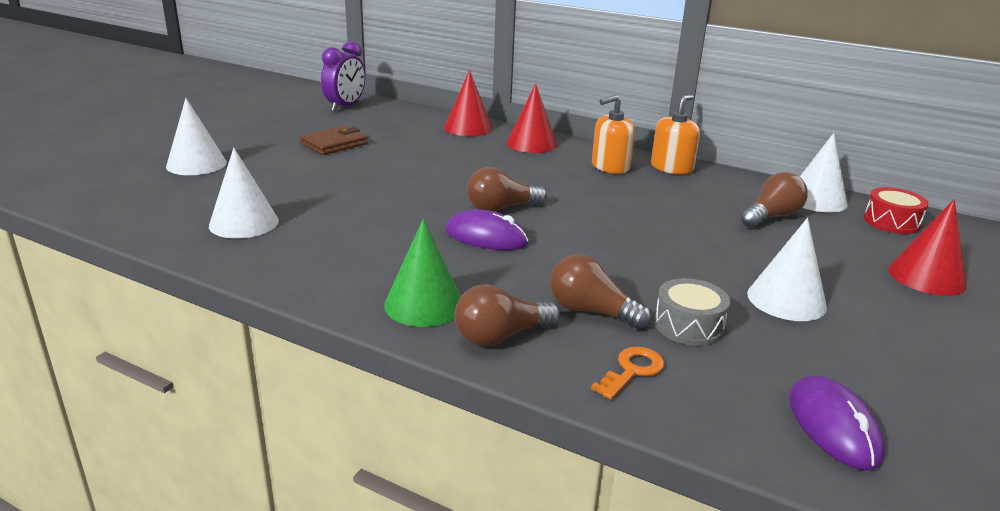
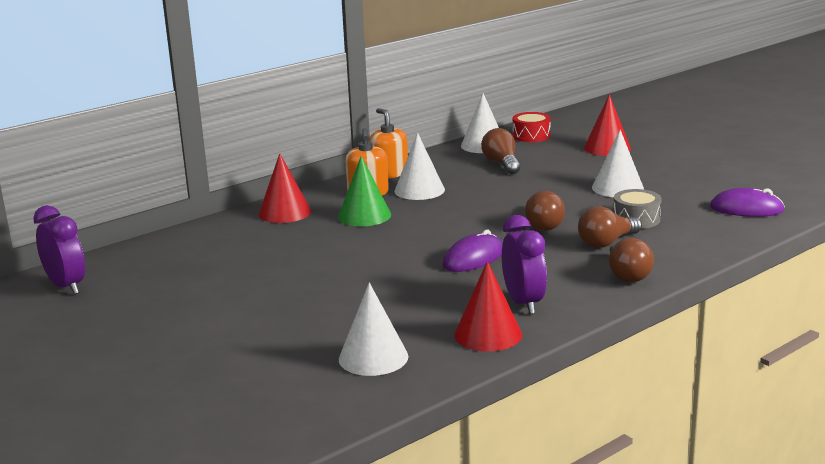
camera: 65 degrees left, 5 degrees down
white cone [166,98,227,175] -> white cone moved to [394,133,445,200]
brown wallet [300,125,368,155] -> none
green cone [384,218,461,327] -> green cone moved to [338,156,391,226]
red cone [444,70,493,136] -> red cone moved to [454,261,522,352]
brown light bulb [467,167,547,212] -> brown light bulb moved to [525,191,565,231]
orange key [591,347,665,400] -> none
none -> purple clock [502,215,547,314]

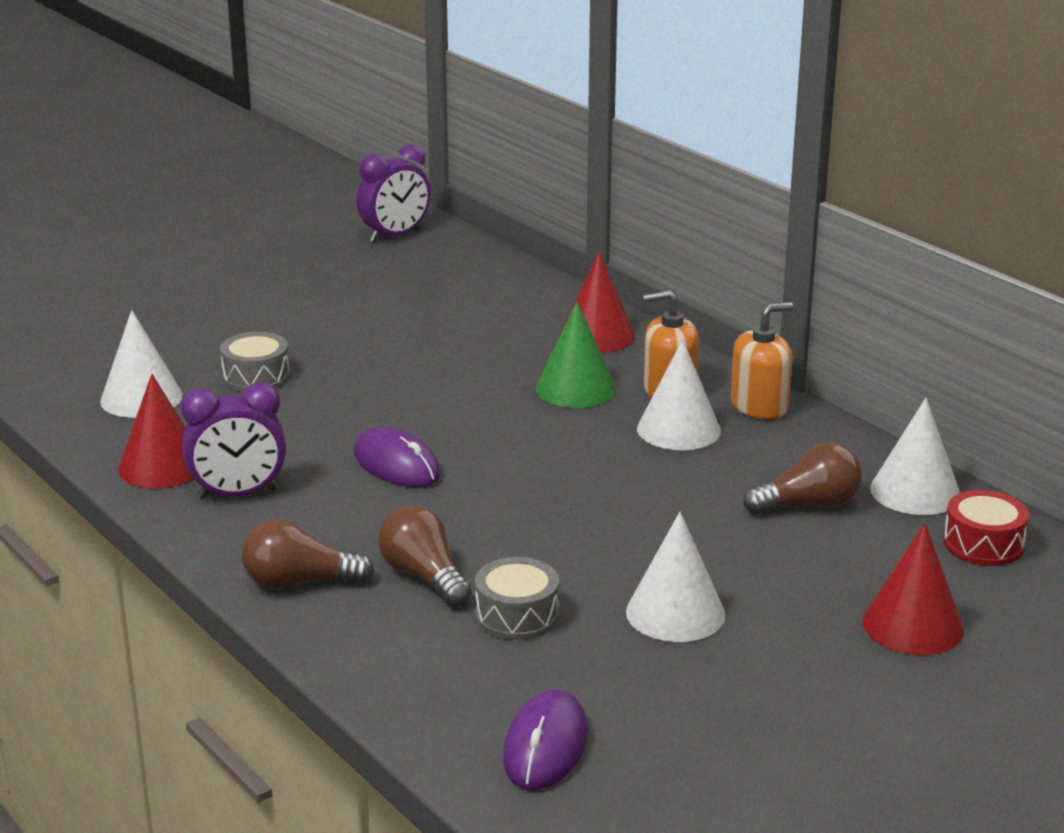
camera: 90 degrees right, 5 degrees up
brown light bulb [525,191,565,231] -> none
none -> grey drum [220,332,290,392]

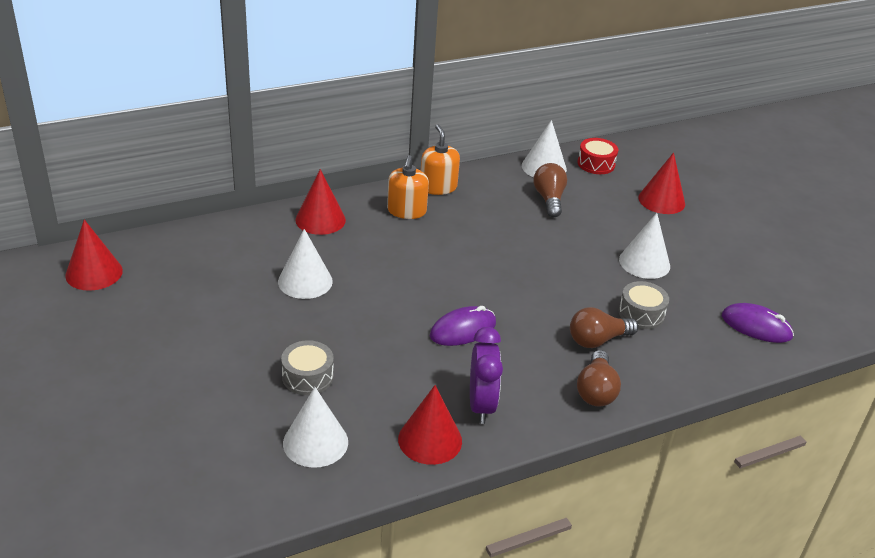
camera: 80 degrees left, 10 degrees up
purple clock [357,144,431,243] -> red cone [65,219,123,291]
green cone [536,301,616,408] -> none
white cone [637,339,721,450] -> white cone moved to [278,229,333,299]

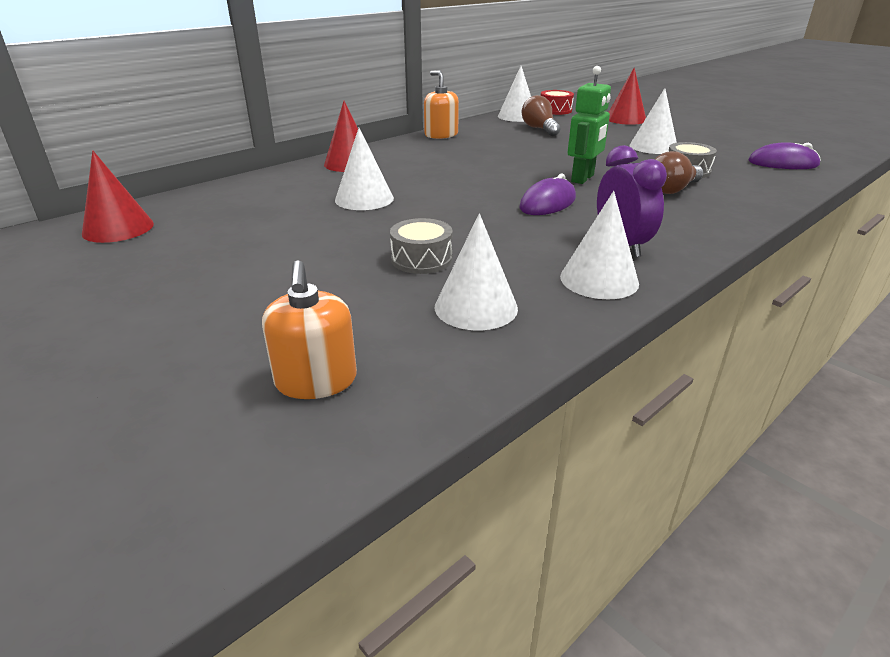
camera: 15 degrees left, 5 degrees down
orange soap dispenser [387,155,429,219] -> orange soap dispenser moved to [262,260,357,399]
red cone [398,385,462,465] -> white cone [560,191,639,299]
brown light bulb [577,350,621,407] -> none
none -> green robot [567,66,611,184]

